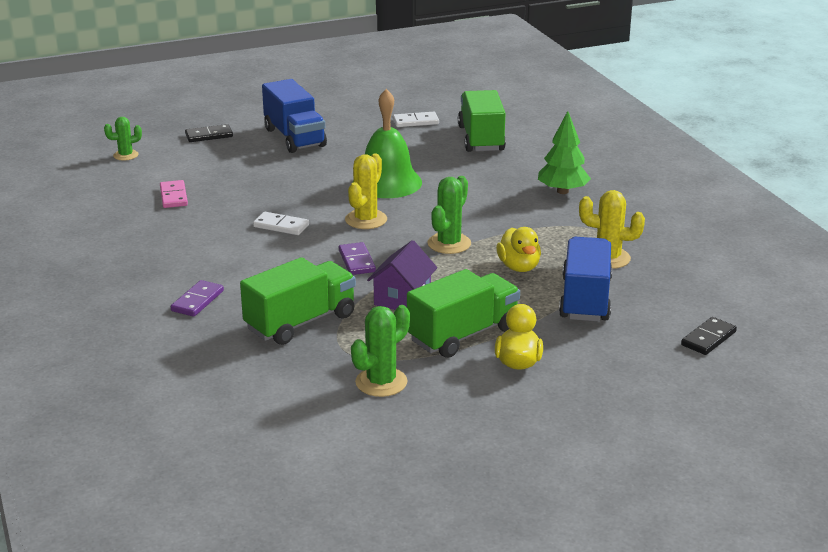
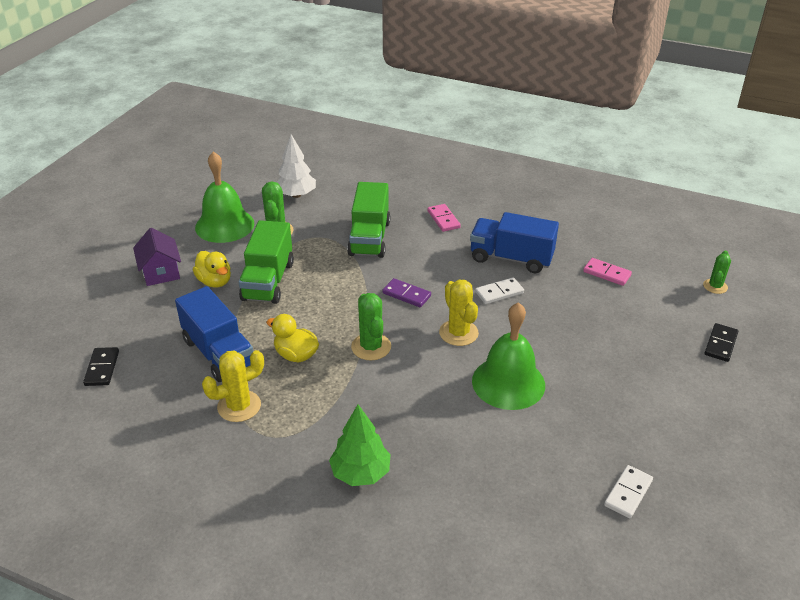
camera: 135 degrees right, 10 degrees up
purple domino [171,280,224,317] -> pink domino [428,204,461,232]
blue truck [262,79,327,153] -> blue truck moved to [470,212,559,273]
purple house [367,240,437,310] -> purple house moved to [133,228,181,286]
green truck [458,90,506,152] -> none
none -> green bell [195,151,254,243]
none -> white tree [277,134,316,198]

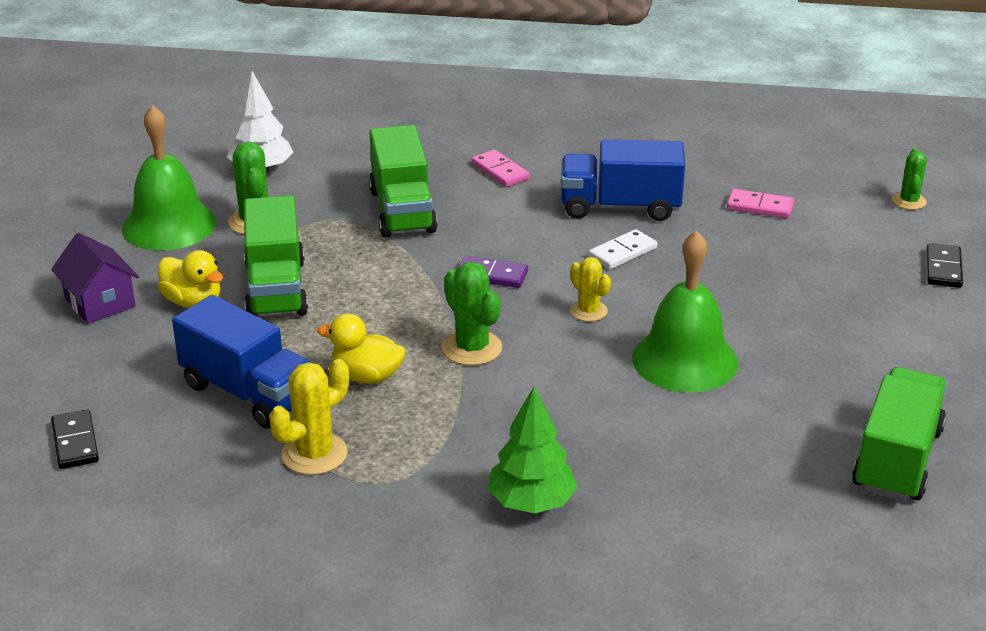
camera: 15 degrees left, 5 degrees down
yellow cactus [439,280,479,346] -> yellow cactus [570,257,611,322], size x0.65
white domino [604,465,653,518] -> green truck [852,367,947,502]

